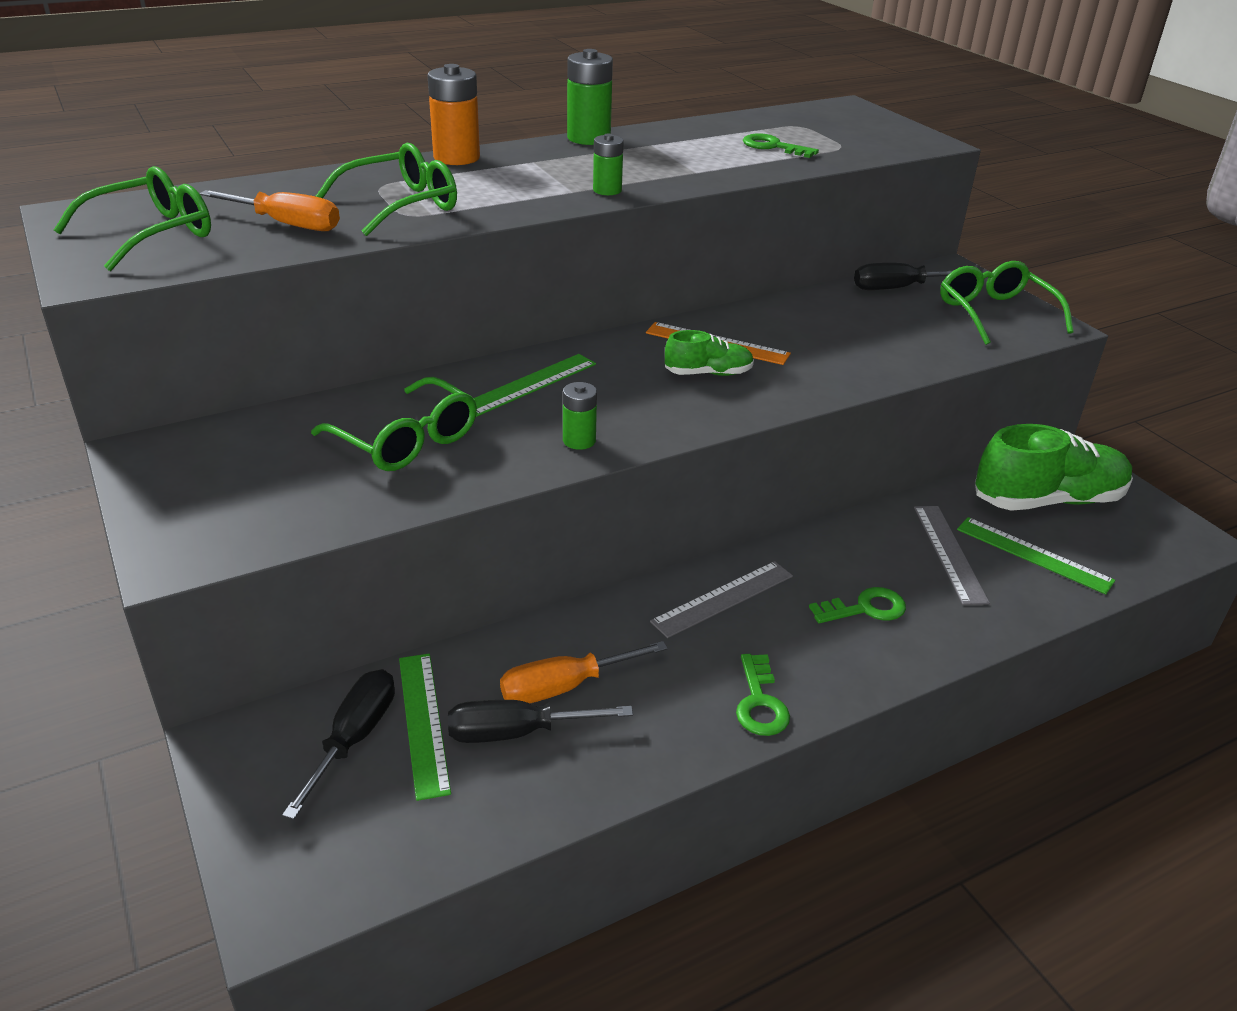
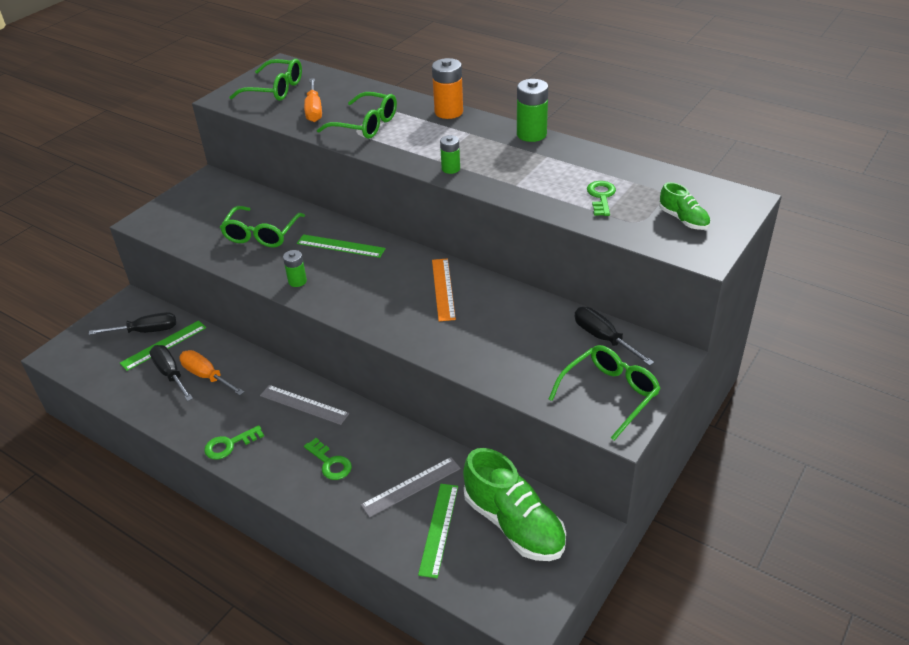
camera: 65 degrees right, 5 degrees up
green shoe [665,330,754,376] -> green shoe moved to [659,182,710,230]

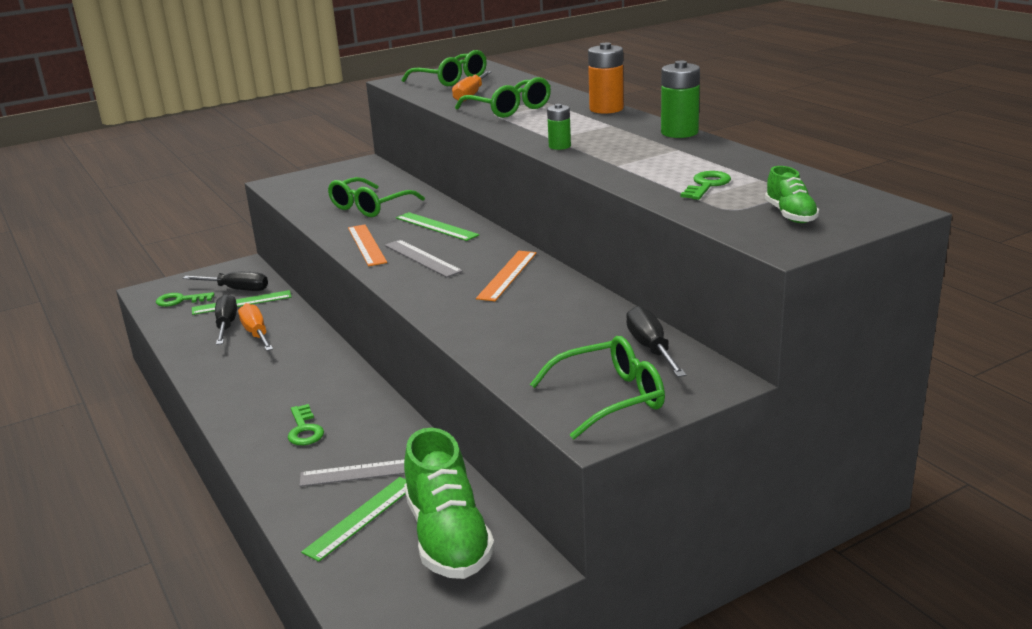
camera: 25 degrees right, 15 degrees down
green key [204,425,264,460] -> green key moved to [156,292,214,307]
grey ruler [260,385,349,425] -> grey ruler moved to [385,240,463,277]
green battery [283,250,307,287] -> orange ruler [348,225,387,266]

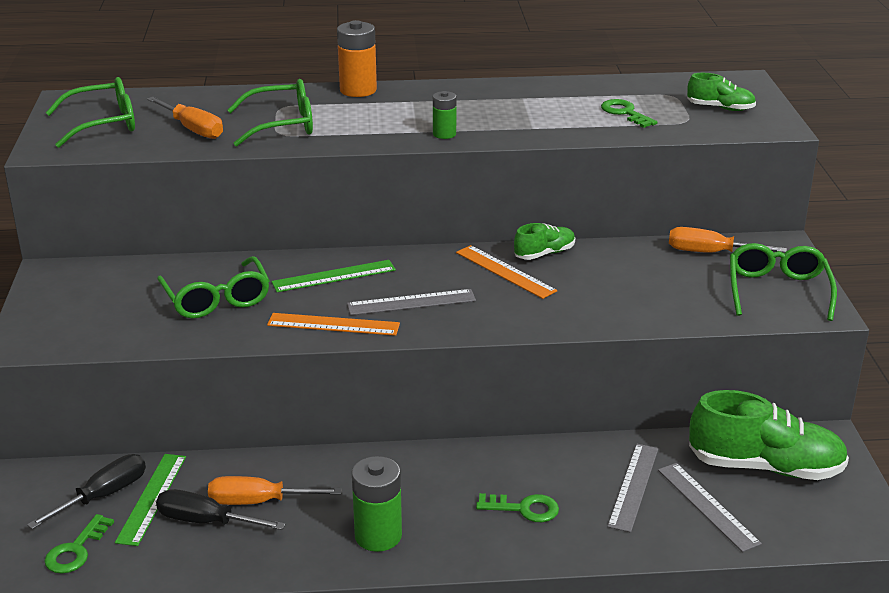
camera: 65 degrees left, 5 degrees up
green ruler [301,477,406,562] -> grey ruler [658,463,762,552]
black screwdriver [626,306,686,377] -> orange screwdriver [669,227,787,253]
green battery [661,61,700,138] -> green battery moved to [352,456,402,552]
none -> green shoe [514,223,575,260]

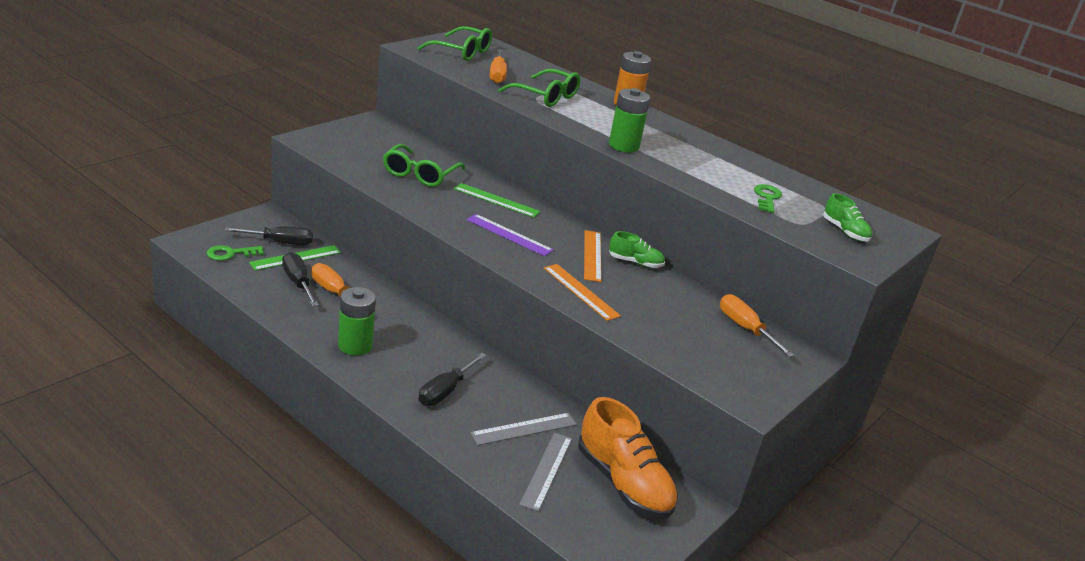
camera: 40 degrees right, 0 degrees up
orange ruler [267,313,400,336] -> orange ruler moved to [544,264,621,321]
grey ruler [347,289,476,315] -> purple ruler [466,214,554,256]
green battery [433,91,457,139] -> green battery [609,88,650,152], size x1.69
green key [476,493,559,522] -> black screwdriver [418,353,487,406]
green shoe [689,390,849,480] -> orange shoe [578,397,678,519]
green glasses [730,243,837,321] -> none

